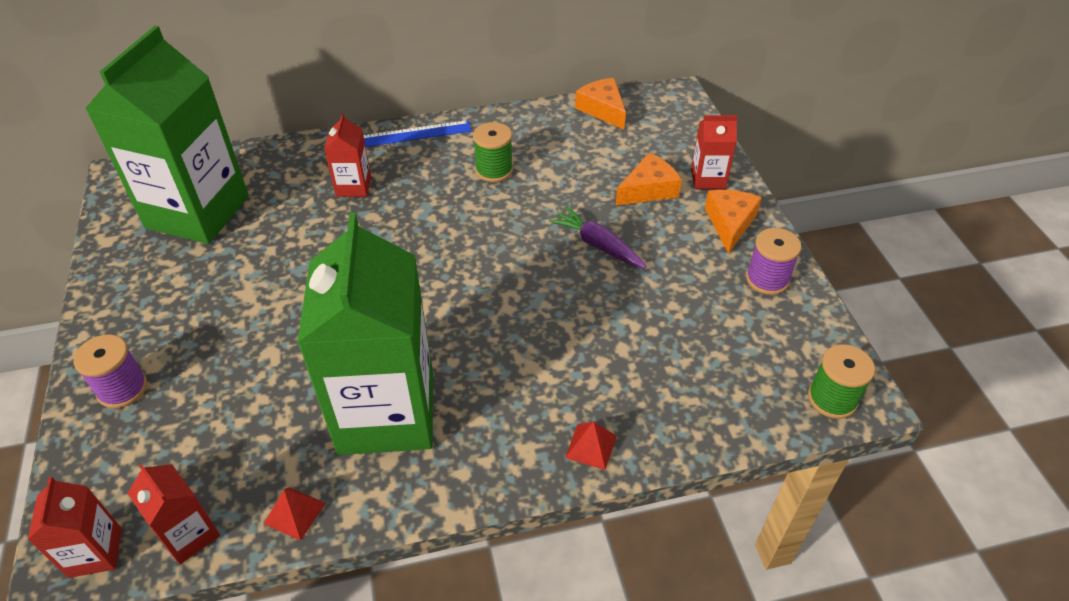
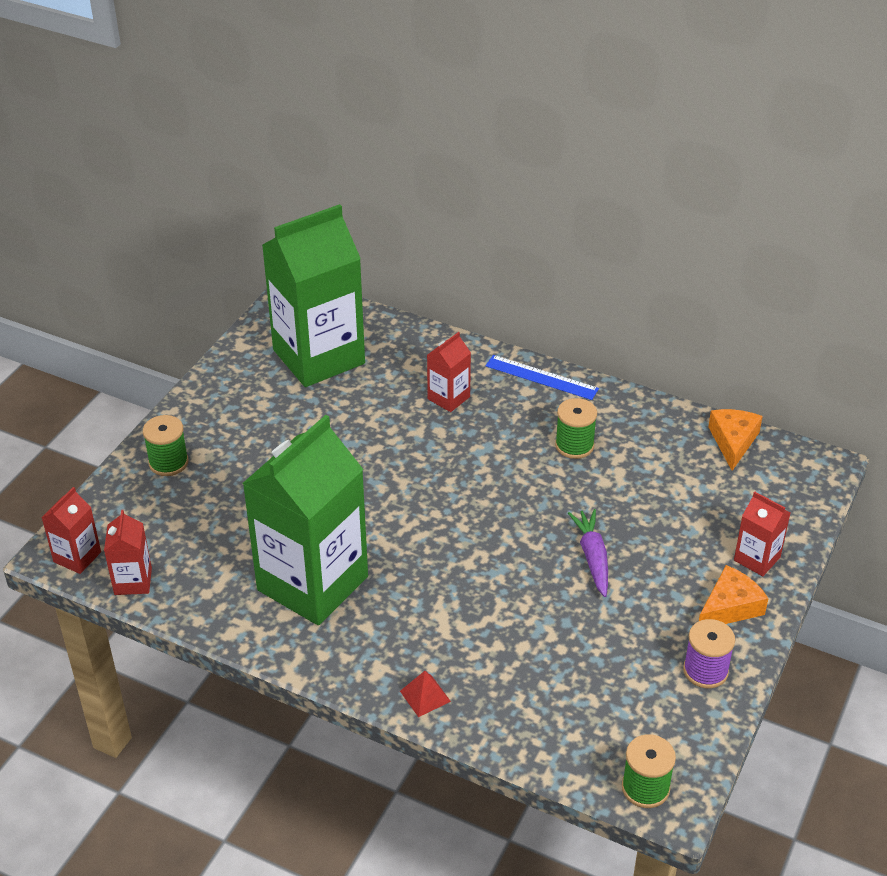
camera: 40 degrees right, 5 degrees down
purple spool [73,334,147,408] -> green spool [143,415,189,476]
red pyramid [264,487,326,541] -> none
orange cheese [616,153,682,205] -> none

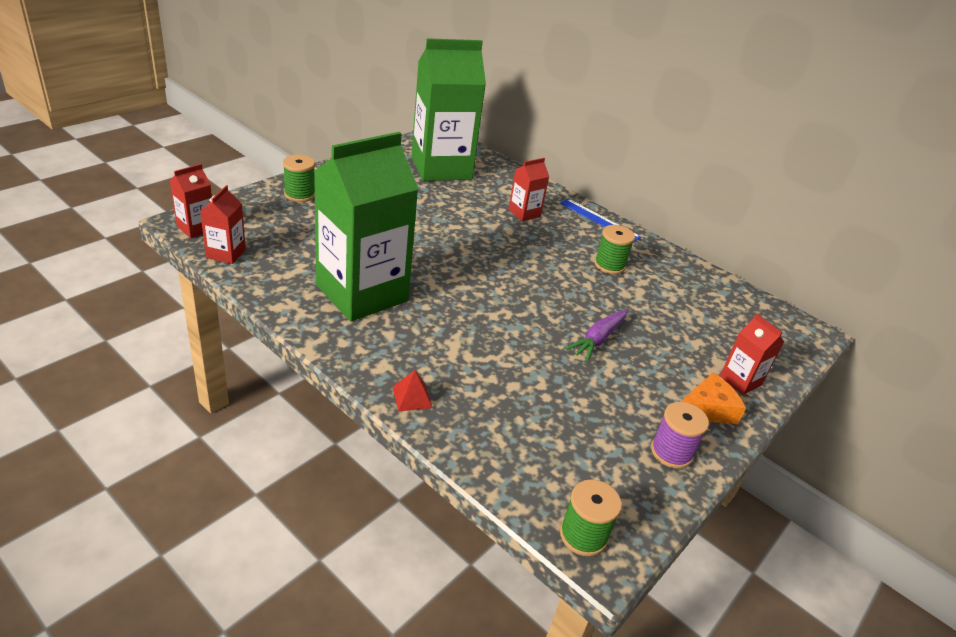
camera: 10 degrees right, 5 degrees down
purple carrot [568,509,608,597] -> purple carrot turned 150 degrees counterclockwise [566,310,628,362]
orange cheese [708,409,763,471] -> none

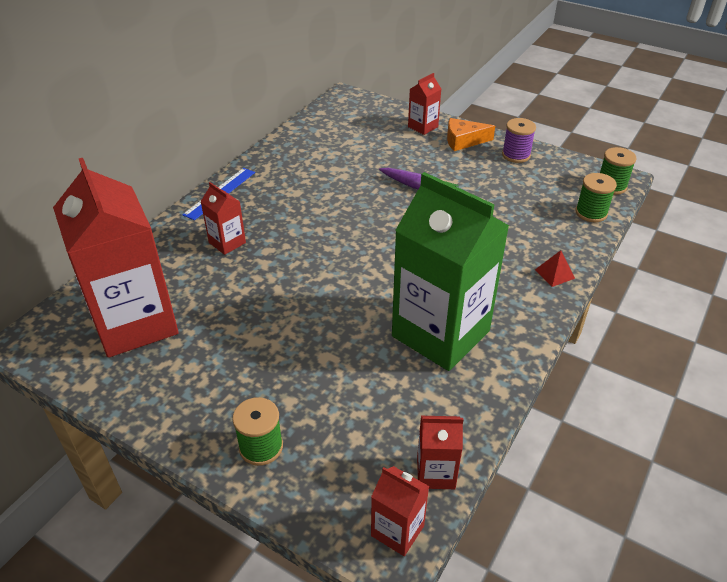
camera: 95 degrees left, 5 degrees up
green carton [411,38,486,181] -> red carton [53,158,179,358]
green spool [594,225,635,274] -> green spool moved to [576,173,617,222]
orange cheese [680,372,746,424] -> orange cheese turned 60 degrees counterclockwise [447,118,495,151]

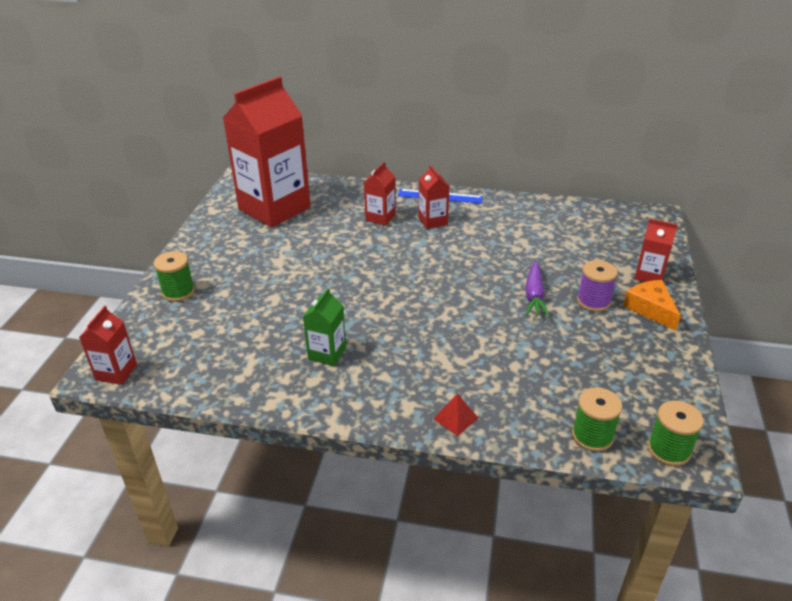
camera: 70 degrees right, 5 degrees down
green carton [392,172,509,371] -> green carton [303,288,346,366], size x0.43
red carton [417,416,463,489] -> red carton moved to [419,165,449,229]
purple spool [502,118,536,163] -> purple spool moved to [577,260,618,312]

